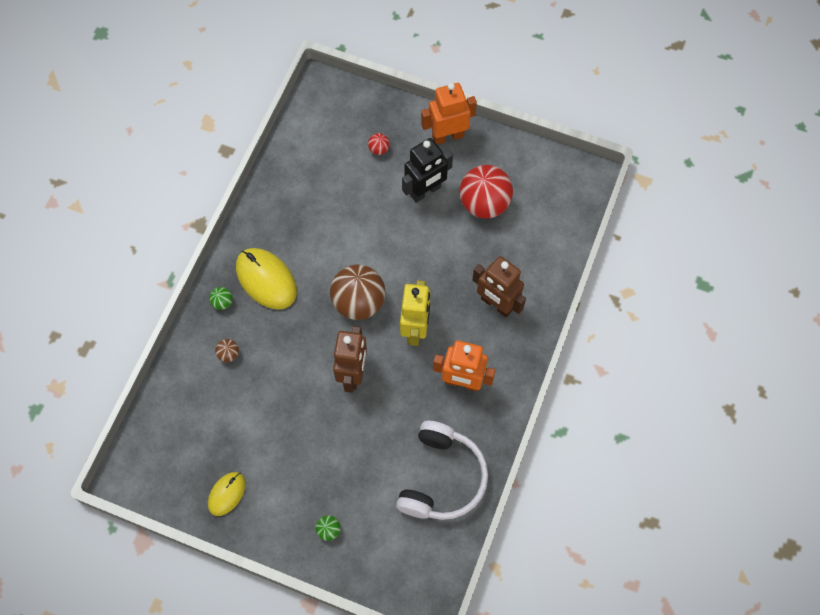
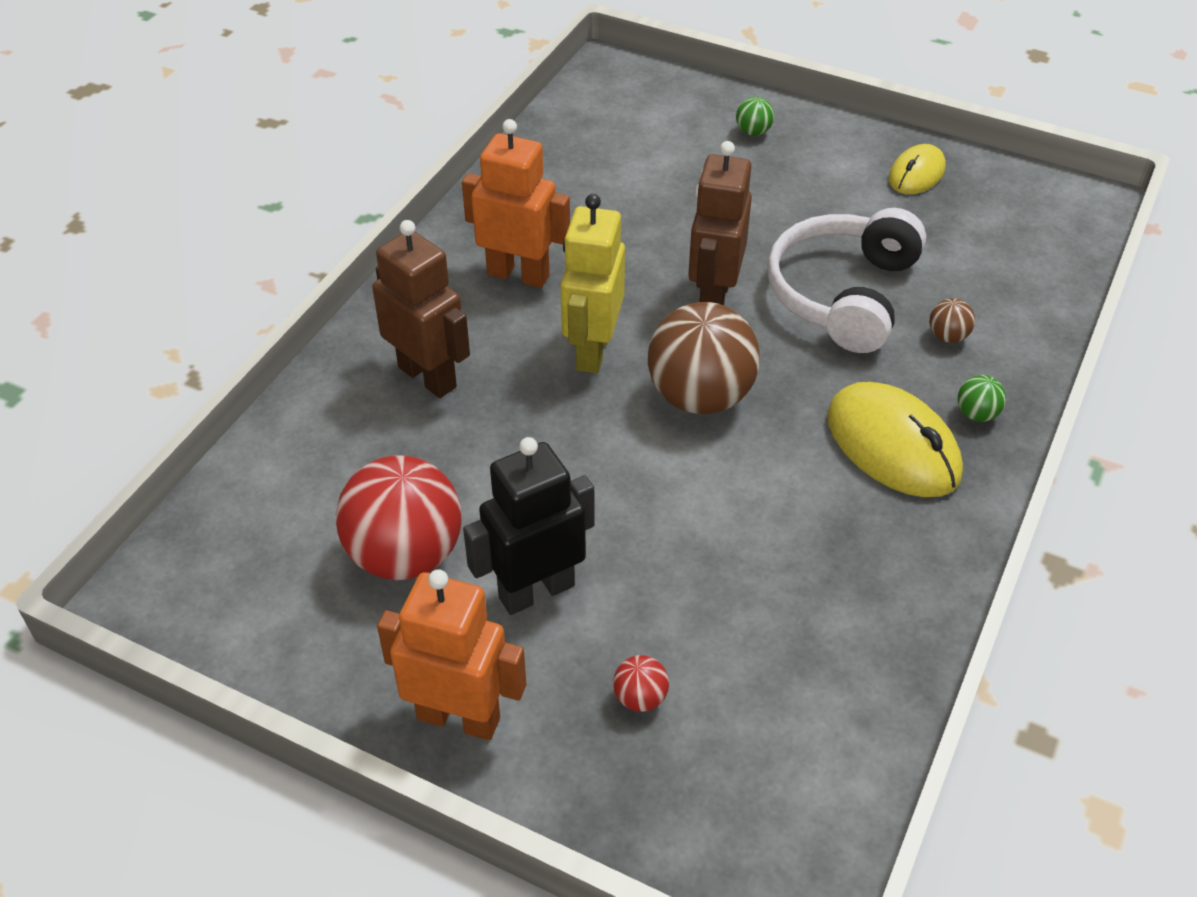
camera: 175 degrees left, 20 degrees down
white headphones [396,421,488,520] -> white headphones moved to [767,208,926,353]
orange robot [421,83,477,145] -> orange robot turned 150 degrees counterclockwise [377,569,526,740]

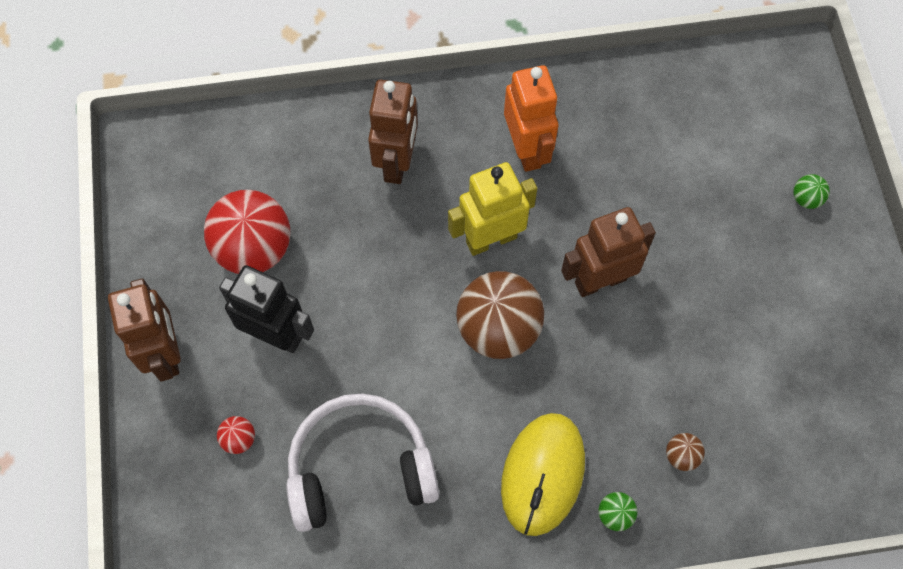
camera: 55 degrees right, 20 degrees up
orange robot [377,569,526,740] -> brown robot [108,278,181,382]
white headphones [767,208,926,353] -> white headphones moved to [286,393,439,532]
yellow mouse [889,144,946,194] -> none

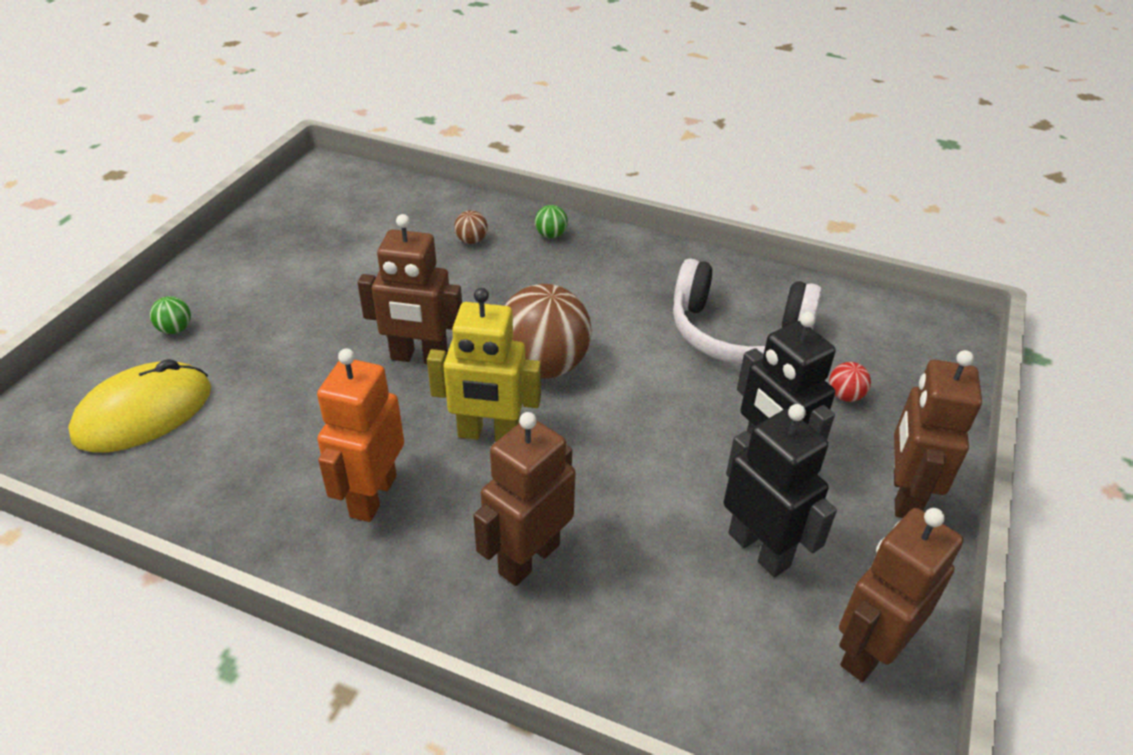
camera: 150 degrees left, 25 degrees down
red ball [204,190,291,274] -> black robot [724,404,837,577]
yellow mouse [501,413,585,536] -> yellow mouse moved to [68,359,211,453]
none -> brown robot [839,508,963,682]

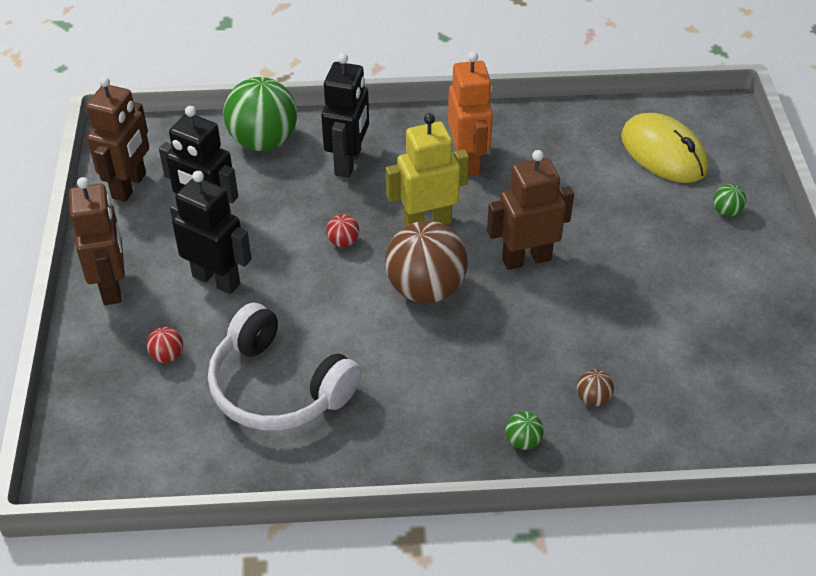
camera: 155 degrees right, 5 degrees up
yellow mouse [68,359,211,453] -> yellow mouse turned 60 degrees counterclockwise [621,113,708,183]
brown robot [473,412,576,586] -> black robot [321,53,369,178]
white headphones [673,258,822,364] -> white headphones turned 135 degrees counterclockwise [208,303,361,430]
none -> green ball [223,77,297,151]
none -> red ball [326,214,359,247]

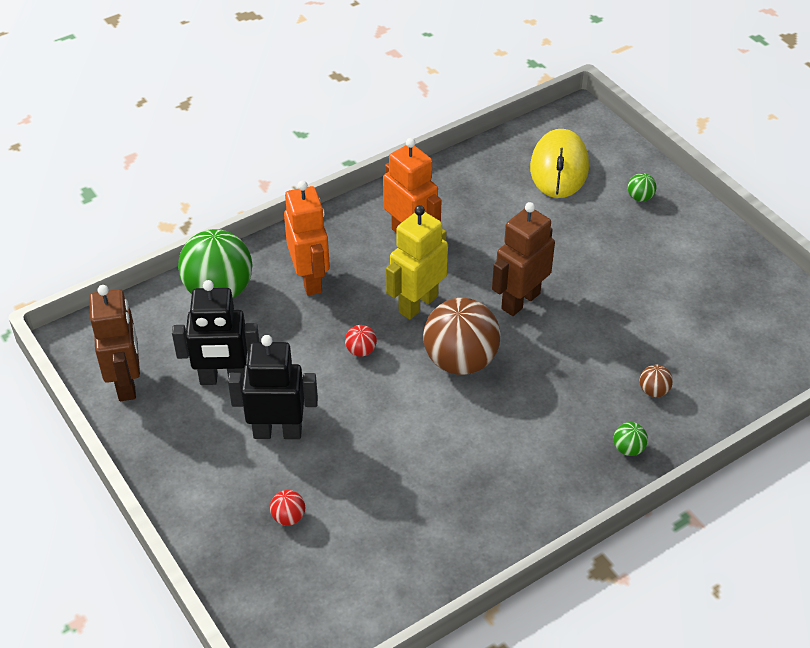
camera: 30 degrees left, 0 degrees up
brown robot [69,177,125,305] -> none
white headphones [208,303,361,430] -> none
black robot [321,53,369,178] -> orange robot [284,180,330,296]
yellow mouse [621,113,708,183] -> yellow mouse turned 75 degrees clockwise [530,129,589,198]

